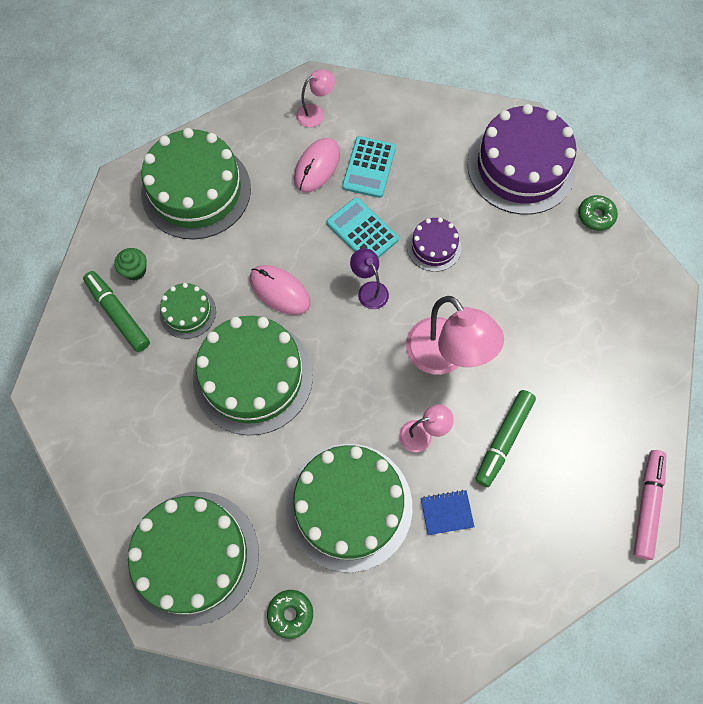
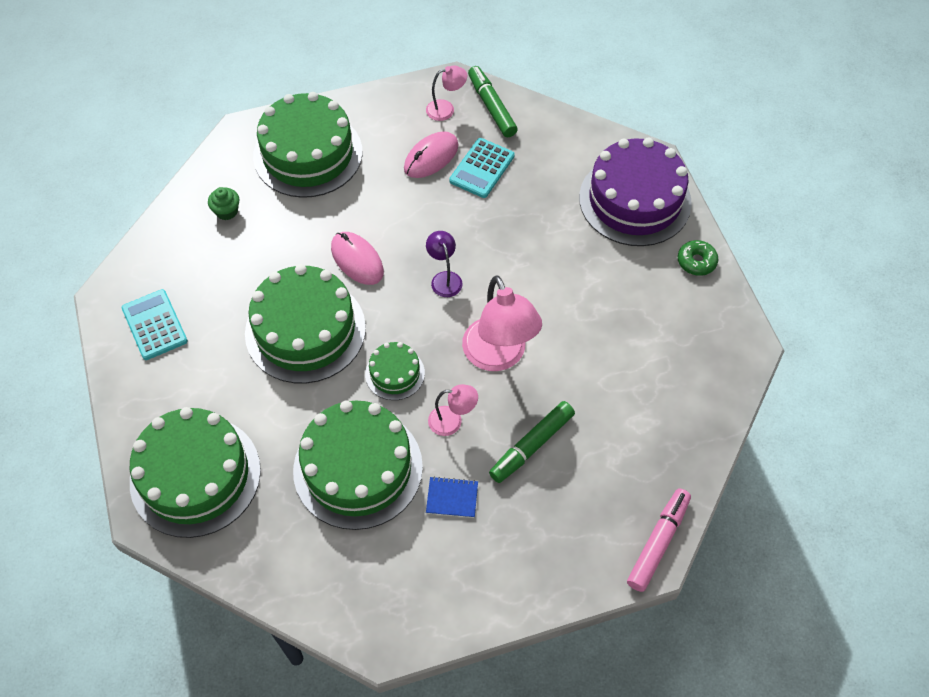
camera: 15 degrees right, 10 degrees down
green marker [83,271,150,352] -> green marker moved to [468,66,518,137]
green cake [160,283,216,339] -> green cake moved to [365,342,425,400]
green donut [267,590,313,639] -> none
turquoise calculator [327,197,399,258] -> turquoise calculator moved to [122,289,188,360]
purple cake [407,218,461,272] -> none

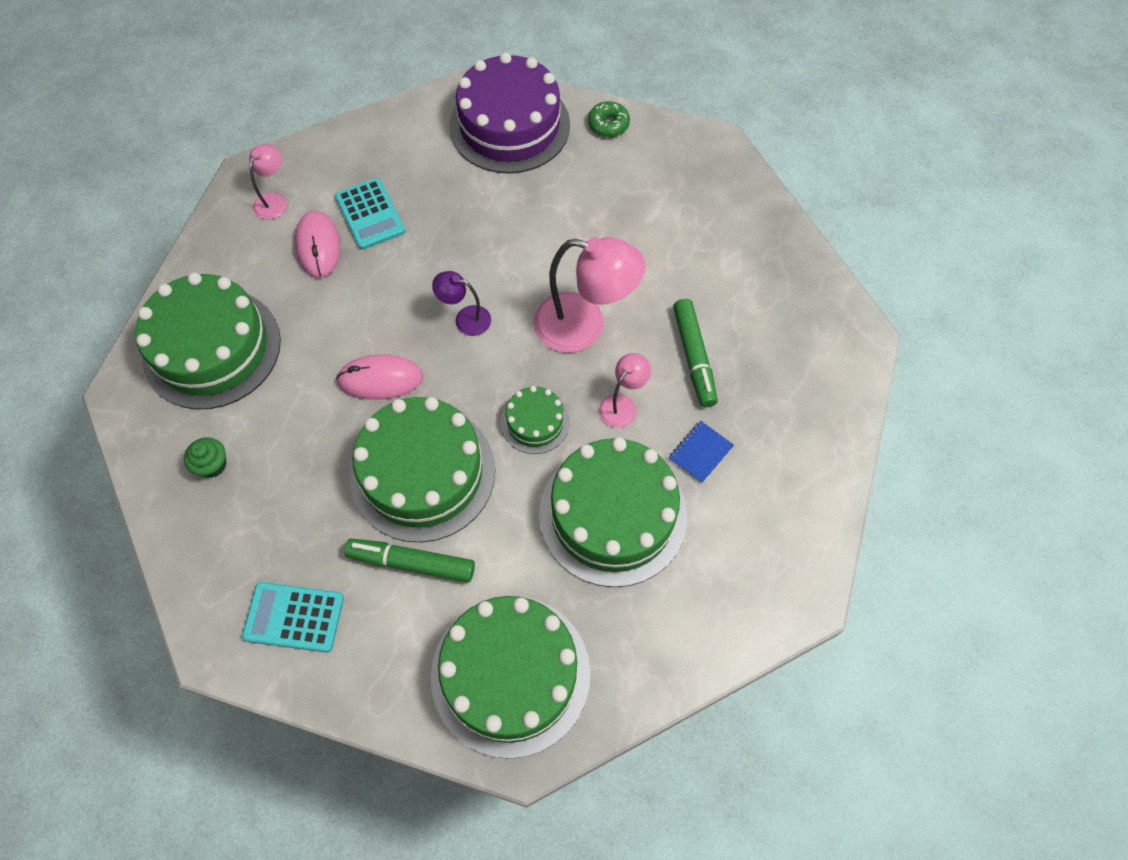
camera: 55 degrees left, 5 degrees up
green marker [468,66,518,137] -> green marker moved to [344,539,475,582]
pink marker [627,488,691,592] -> none

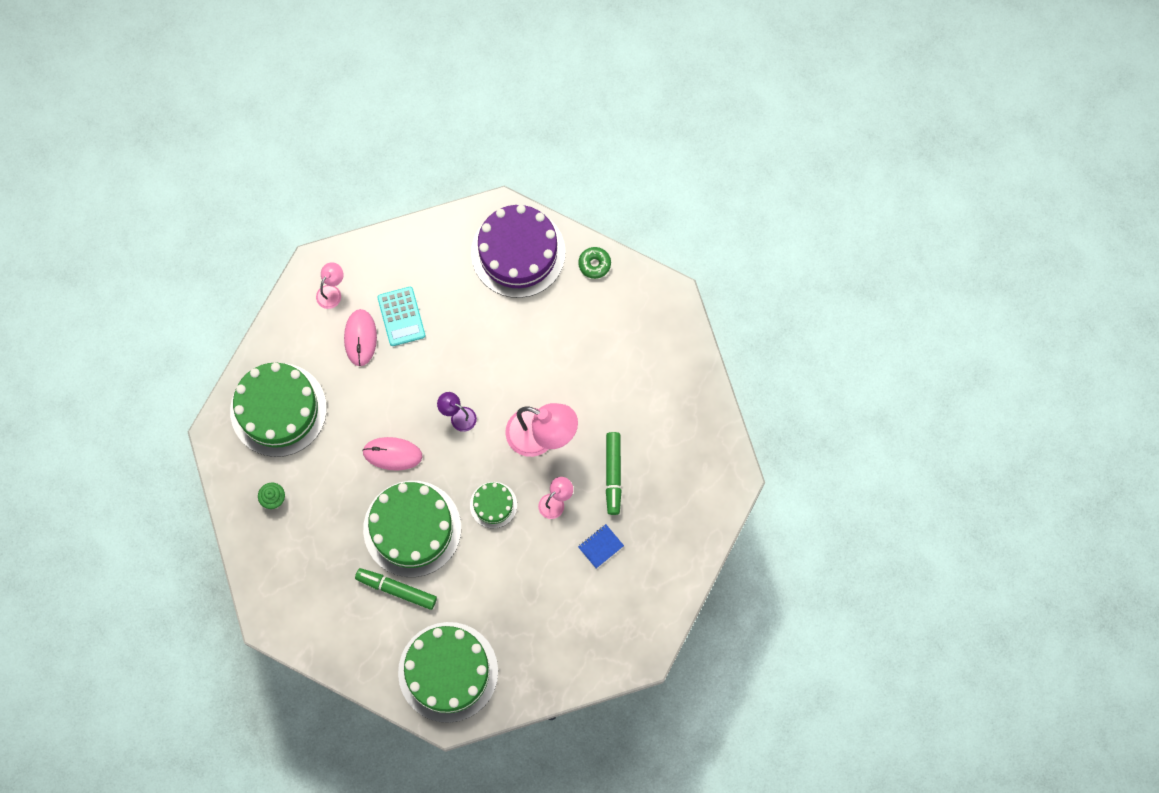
camera: 10 degrees right, 10 degrees up
turquoise calculator [242,582,344,653] -> none
green cake [539,437,687,587] -> none

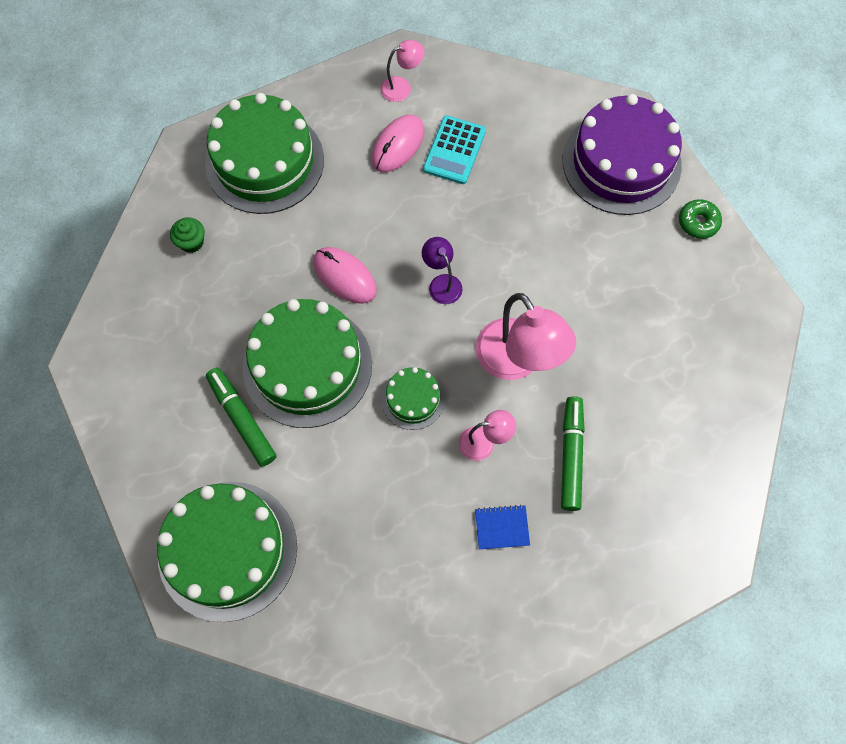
camera: 35 degrees right, 5 degrees down
green marker [606,432,622,515] -> green marker turned 150 degrees clockwise [561,396,585,511]

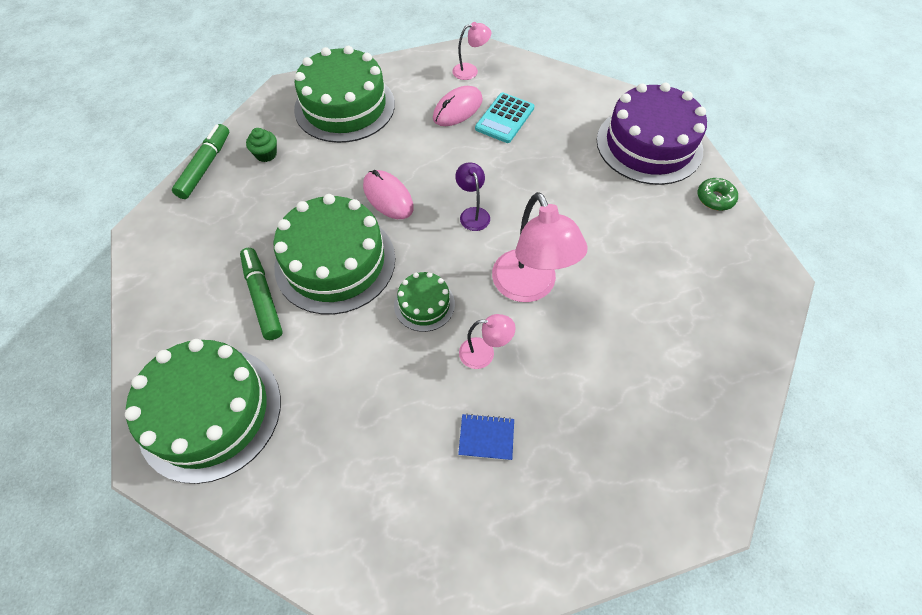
camera: 10 degrees right, 10 degrees down
green marker [561,396,585,511] -> green marker moved to [172,124,229,199]

